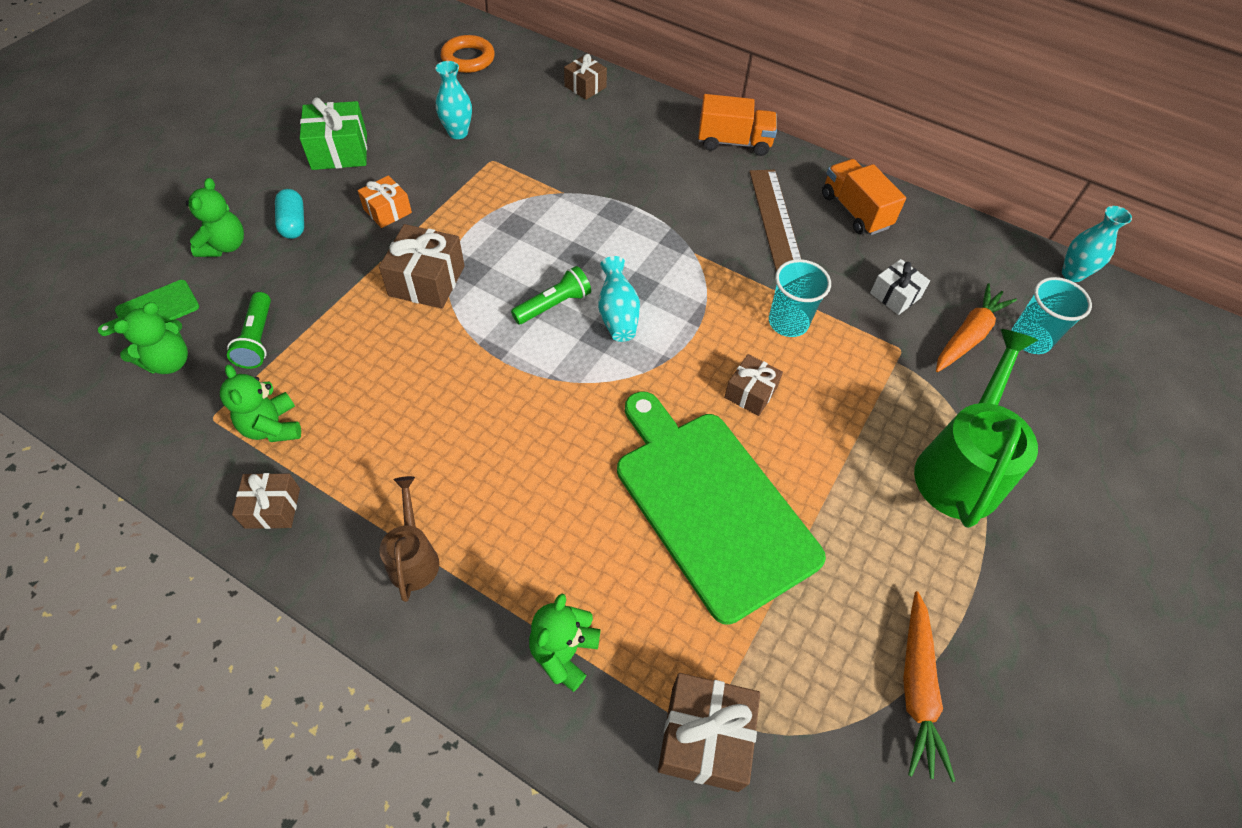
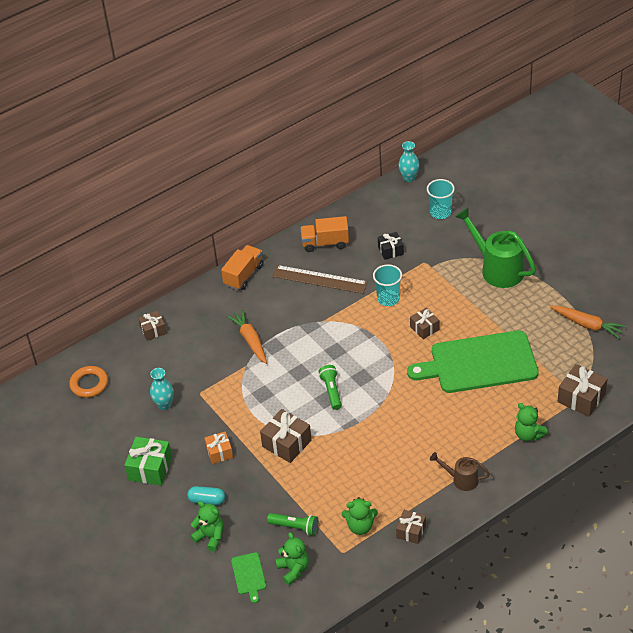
camera: 60 degrees left, 10 degrees down
turquoise vase [598,256,640,342] -> none
white gift [870,259,930,315] -> black gift [378,232,404,260]
orange carrot [936,283,1017,372] -> orange carrot moved to [227,309,267,364]

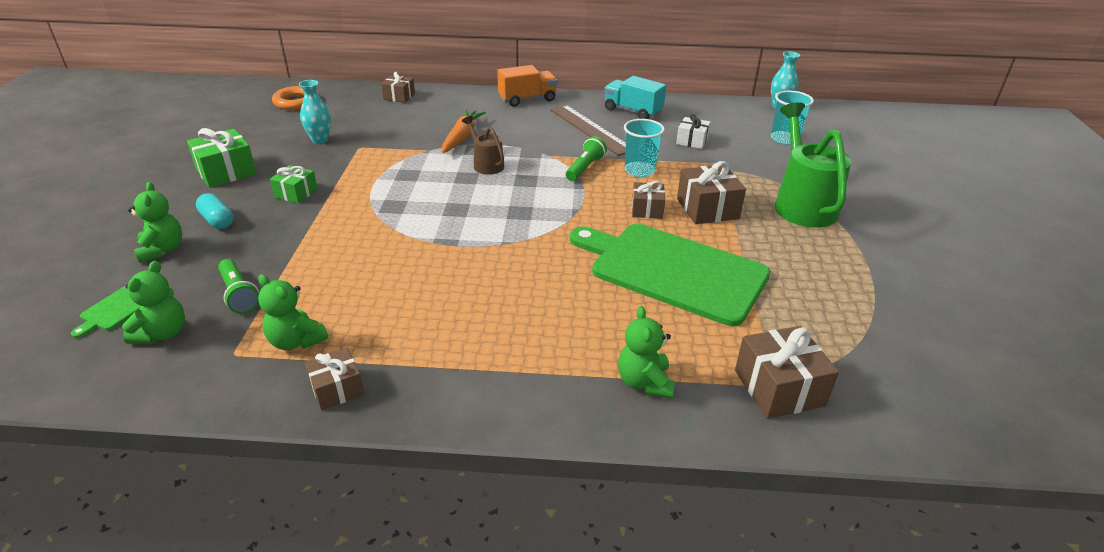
camera: 35 degrees right, 10 degrees down
orange gift [205,431,233,464] -> green gift [270,165,318,204]
brown gift [260,409,312,463] -> brown gift moved to [677,161,746,224]
orange truck [300,216,349,252] -> turquoise truck [604,76,666,119]
green flashlight [319,365,342,410] -> green flashlight moved to [566,136,607,181]
black gift [378,232,404,260] -> white gift [676,114,711,149]
brown watering can [430,452,490,491] -> brown watering can moved to [462,116,504,175]
orange carrot [550,306,626,339] -> none

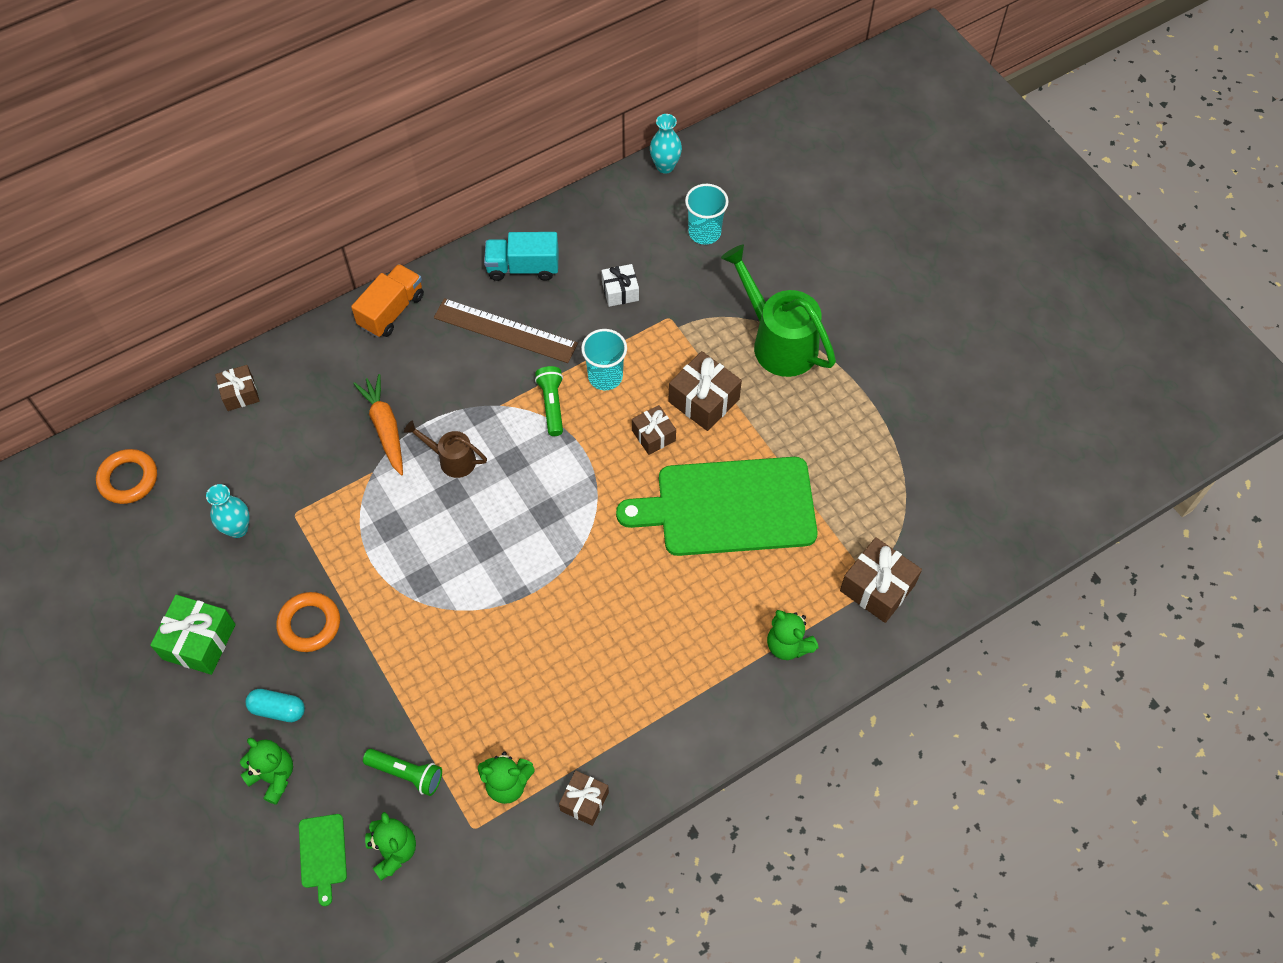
camera: 35 degrees left, 25 degrees up
green gift [270,165,318,204] -> orange ring [276,592,340,652]

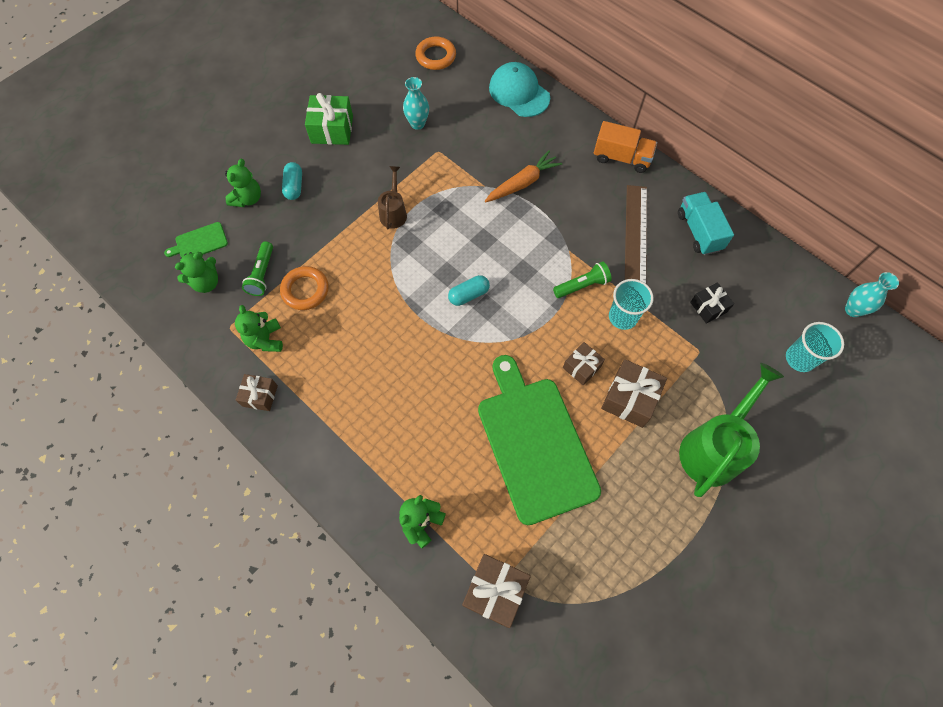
camera: 75 degrees right, 5 degrees up
brown gift [215,365,260,411] -> turquoise cap [489,62,550,117]
orange ring [276,592,340,652] -> orange ring moved to [280,266,329,310]
brown watering can [404,421,487,478] -> brown watering can moved to [378,166,407,229]
white gift [601,264,639,307] -> black gift [690,282,734,324]
none -> turquoise capsule [448,275,490,306]

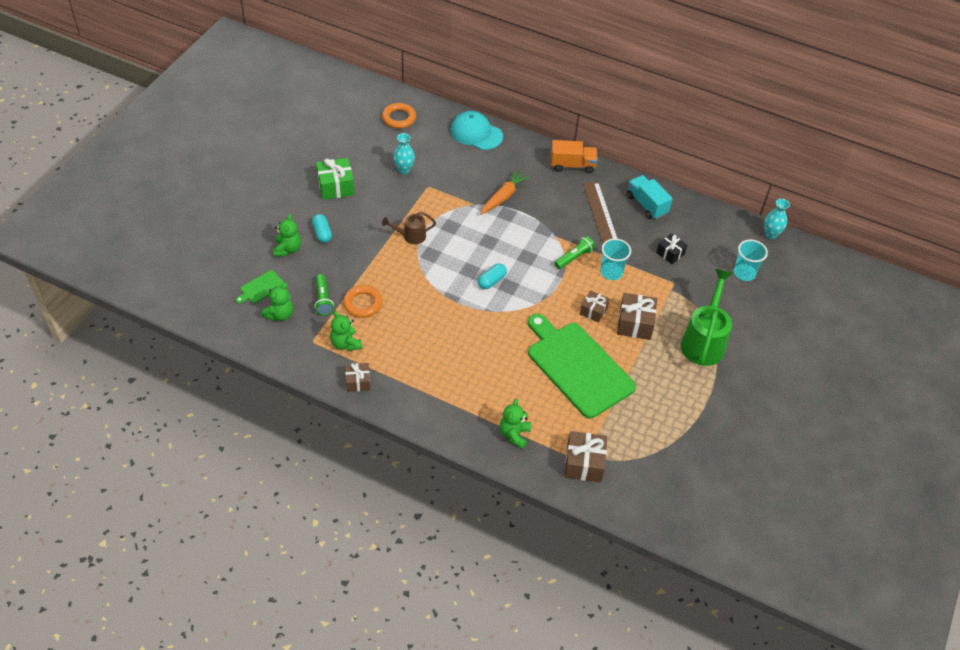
camera: 20 degrees left, 15 degrees down
brown watering can [378,166,407,229] -> brown watering can turned 90 degrees counterclockwise [382,212,436,245]

